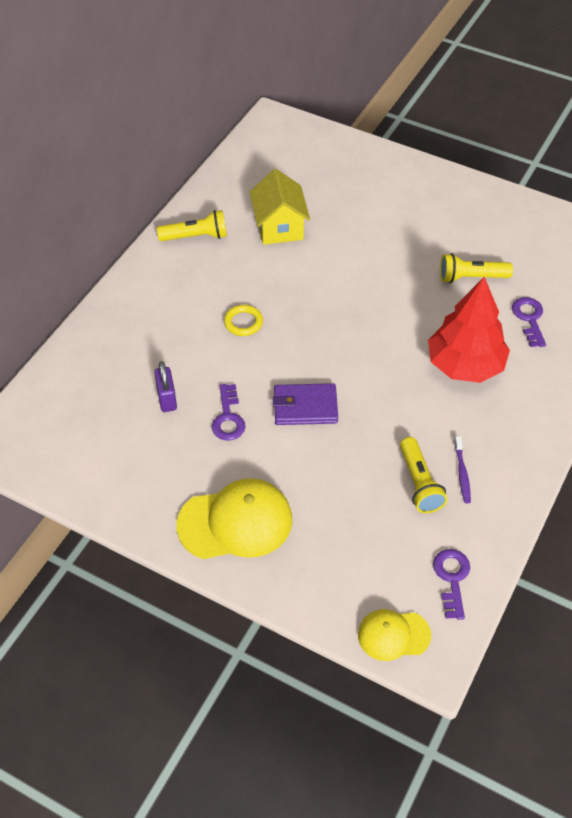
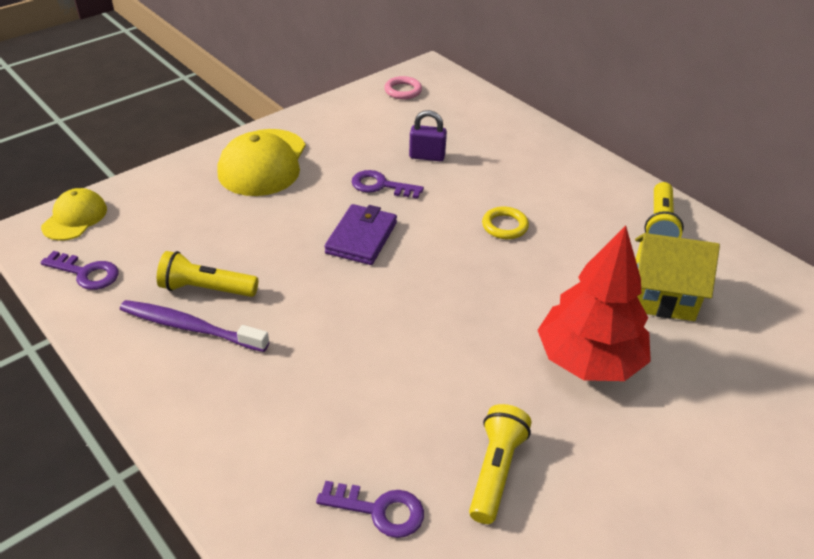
camera: 110 degrees right, 10 degrees down
red tree [428,277,510,383] -> red tree moved to [537,225,651,381]
purple toothbrush [454,436,471,503] -> purple toothbrush [120,300,269,352], size x1.75
none -> pink ring [384,76,422,100]

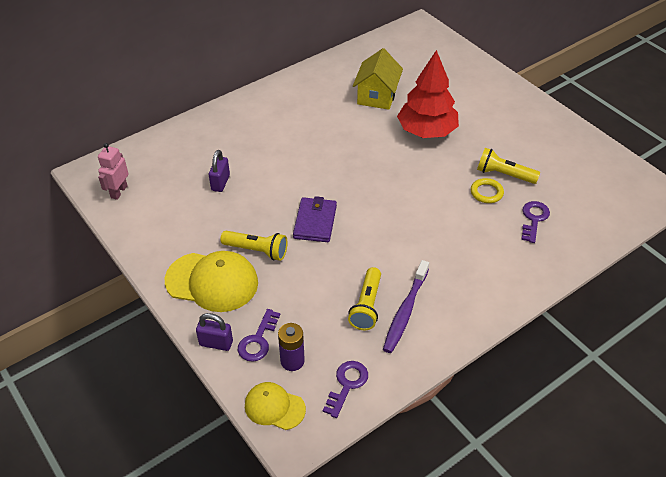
camera: 85 degrees left, 5 degrees up
purple wallet [324,204,397,265] -> purple wallet turned 75 degrees clockwise [293,196,337,242]
purple key [352,170,424,199] -> purple key moved to [238,309,280,361]
pink ring [384,76,422,100] -> pink robot [98,143,129,200]
yellow ring [482,207,529,239] -> yellow ring moved to [471,178,504,203]
yellow flashlight [644,182,684,238] -> yellow flashlight moved to [220,231,287,261]
none -> purple padlock [196,313,233,351]
none -> purple battery [278,323,305,371]

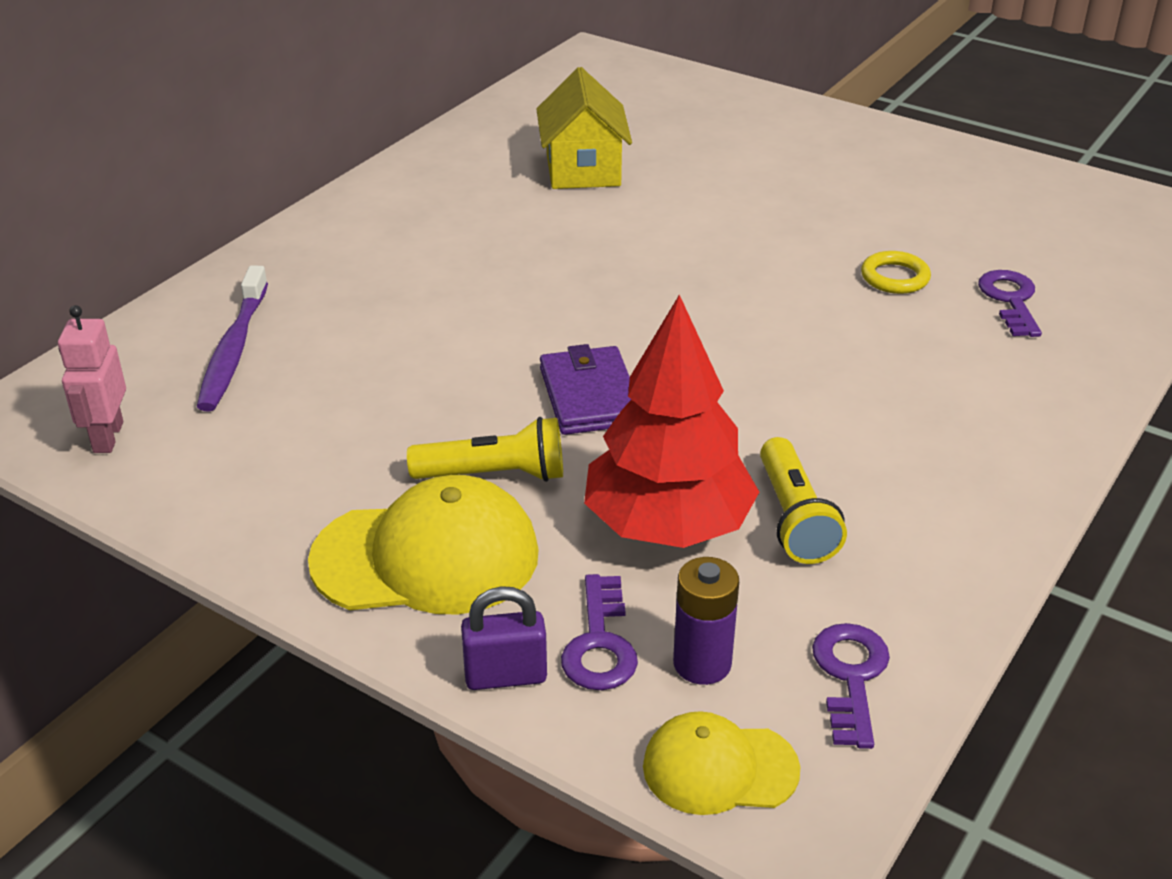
camera: 20 degrees left, 10 degrees down
purple padlock [209,150,230,192] -> none
purple toothbrush [383,260,429,353] -> purple toothbrush moved to [197,265,268,411]
red tree [397,50,459,138] -> red tree moved to [584,295,759,548]
yellow flashlight [477,148,540,184] -> none

